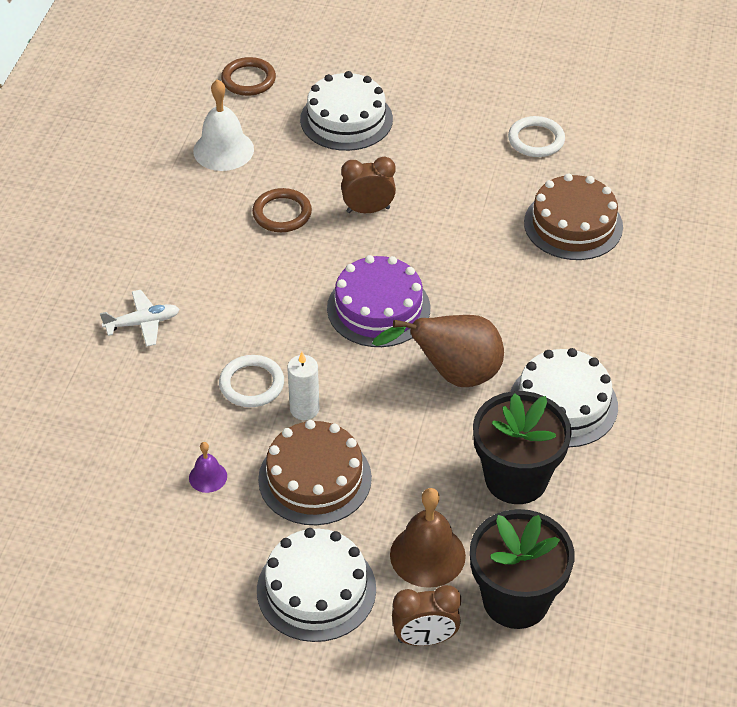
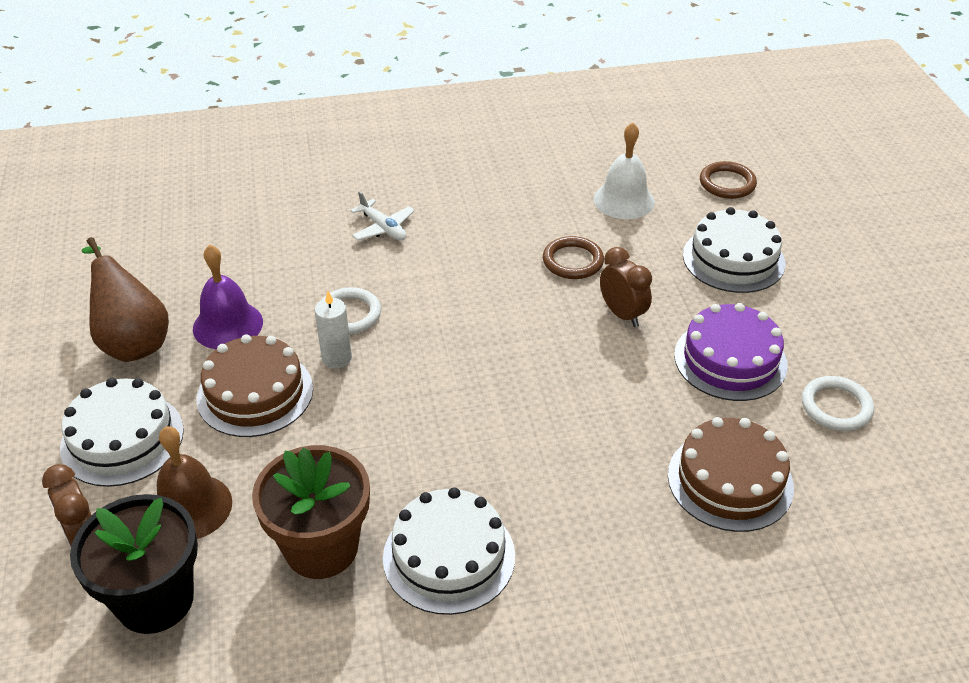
camera: 65 degrees right, 5 degrees down
purple bell [189,442,227,493] -> purple bell [193,245,263,349], size x1.90
purple cake [327,255,430,347] -> purple cake moved to [674,303,788,401]
brown pear [372,315,504,387] -> brown pear moved to [82,237,169,362]
black flower pot [473,391,572,504] -> brown flower pot [252,445,370,579]

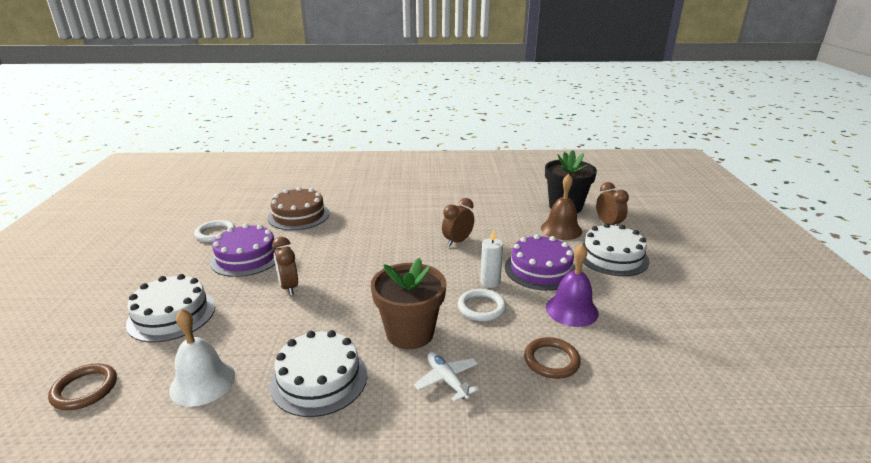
camera: 170 degrees left, 15 degrees down
brown pear [82,237,169,362] -> none
brown cake [197,334,313,437] -> purple cake [505,234,576,291]
brown flower pot [252,445,370,579] -> brown flower pot moved to [371,258,446,349]
white cake [383,487,515,615] -> white cake moved to [270,330,367,417]
brown ring [543,236,604,279] -> brown ring moved to [524,337,581,379]
none -> brown clock [442,198,474,247]

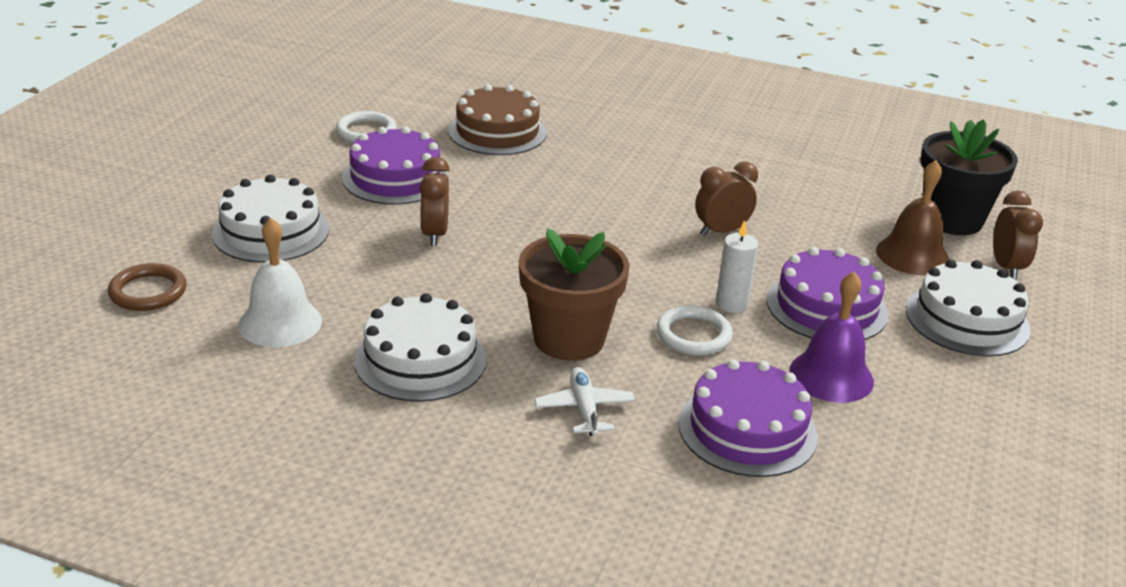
camera: 20 degrees right, 5 degrees up
brown ring [524,337,581,379] -> purple cake [678,359,818,477]

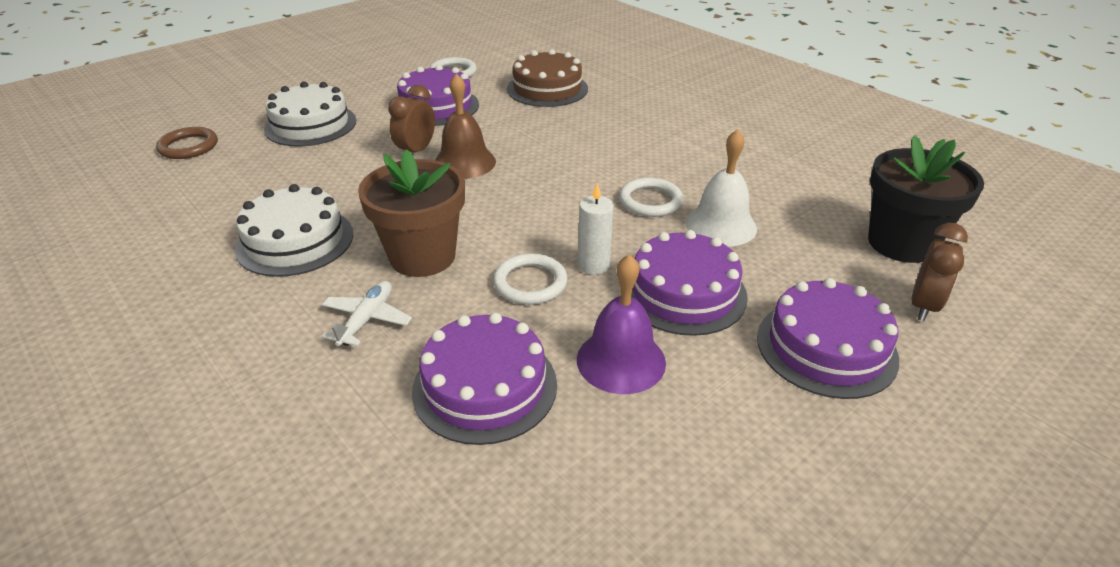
camera: 30 degrees right, 5 degrees up
white bell [238,217,322,347] -> white bell moved to [685,129,757,246]
brown clock [695,162,758,236] -> white ring [619,178,683,217]
brown bell [876,160,949,276] -> brown bell moved to [435,74,496,179]
white cake [906,260,1031,357] -> purple cake [757,278,899,399]

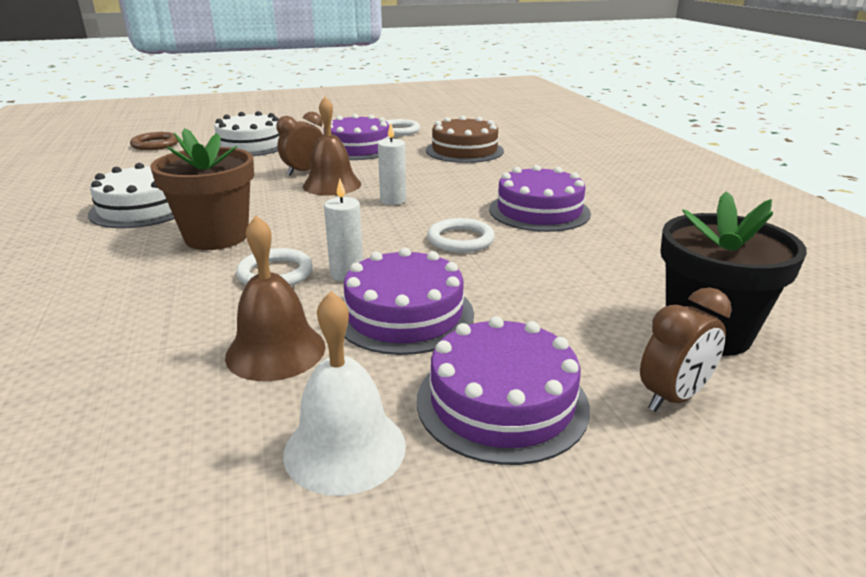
camera: 25 degrees right, 10 degrees down
white plane [322,281,412,346] -> none
purple cake [412,313,557,445] -> purple cake moved to [489,165,591,232]
purple bell [577,254,666,394] -> brown bell [225,215,325,381]
white bell [685,129,757,246] -> white bell moved to [283,291,406,496]
none -> white candle [378,123,406,205]

